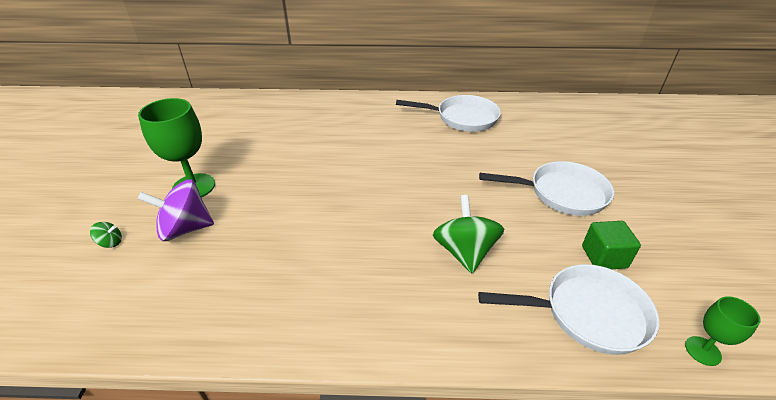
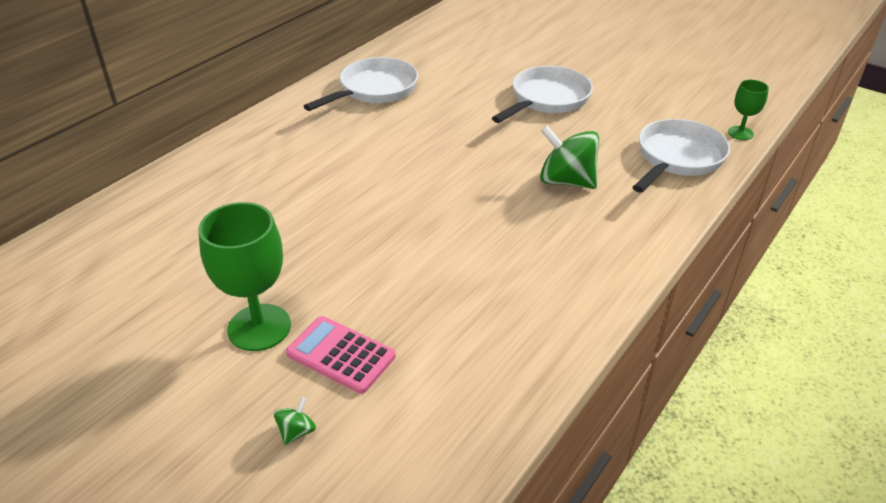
camera: 55 degrees left, 0 degrees up
purple spinning top [138,179,214,241] -> pink calculator [286,316,396,394]
green cube [582,221,641,269] -> none

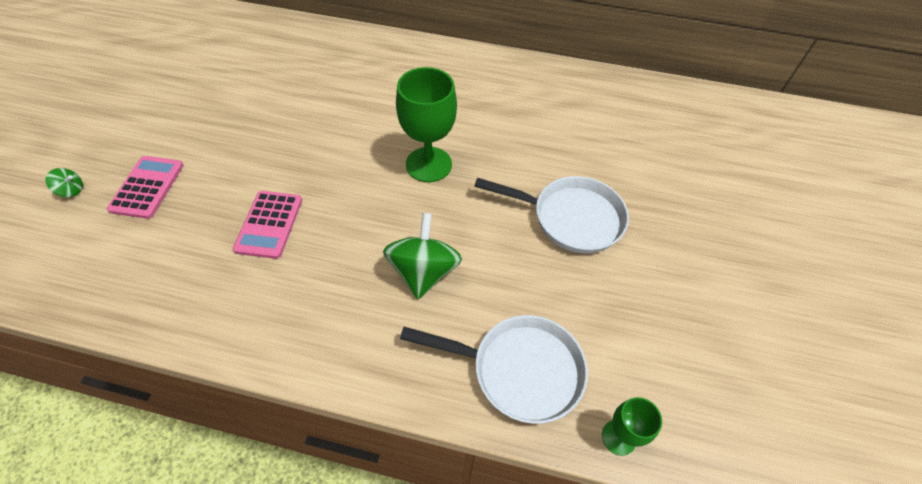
camera: 65 degrees right, 15 degrees up
green goblet [199,202,291,351] -> green goblet moved to [396,67,457,182]
white pan [304,57,418,111] -> none
none -> pink calculator [233,191,302,259]

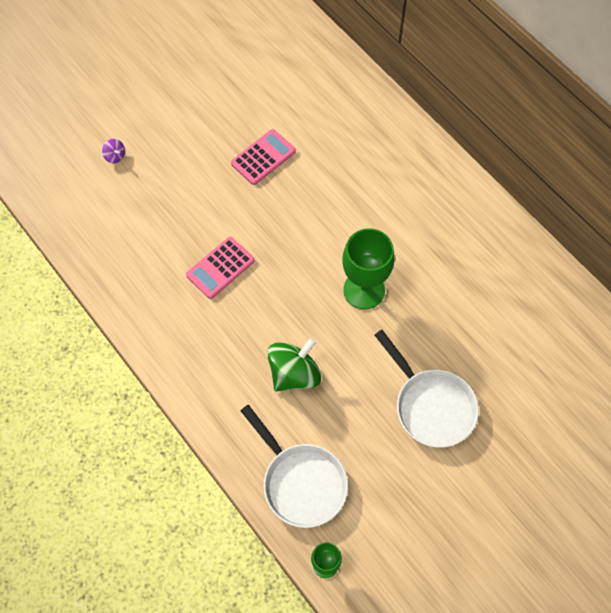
camera: 40 degrees right, 10 degrees up
green spinning top [45,168,83,197] -> purple spinning top [102,139,125,163]
pink calculator [107,156,184,219] -> pink calculator moved to [231,129,296,185]

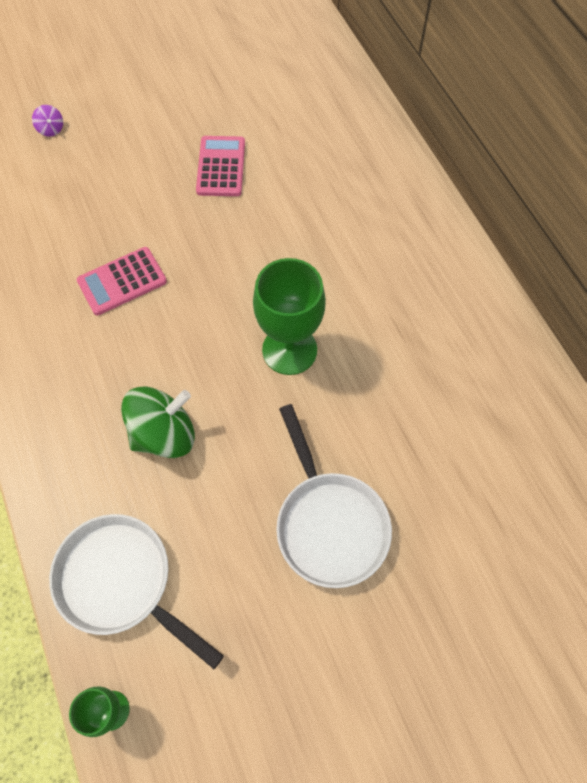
camera: 15 degrees right, 0 degrees up
pink calculator [231,129,296,185] -> pink calculator turned 60 degrees counterclockwise [196,136,245,196]
white pan [240,405,348,528] -> white pan turned 150 degrees clockwise [49,514,224,669]

